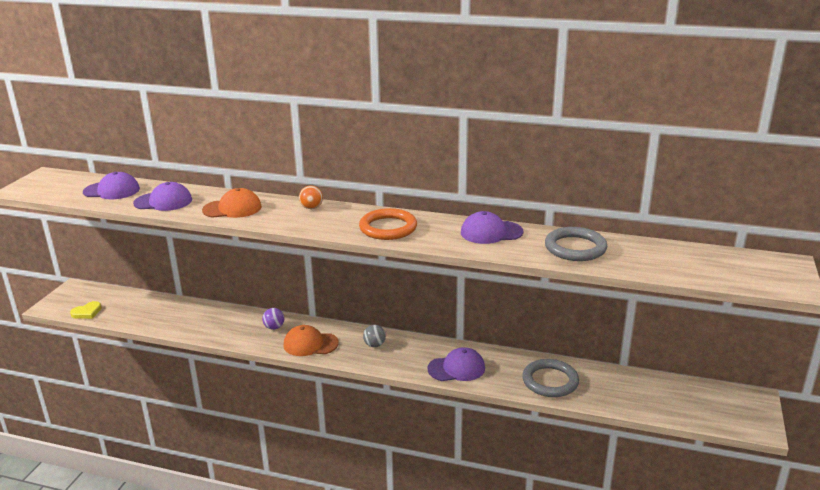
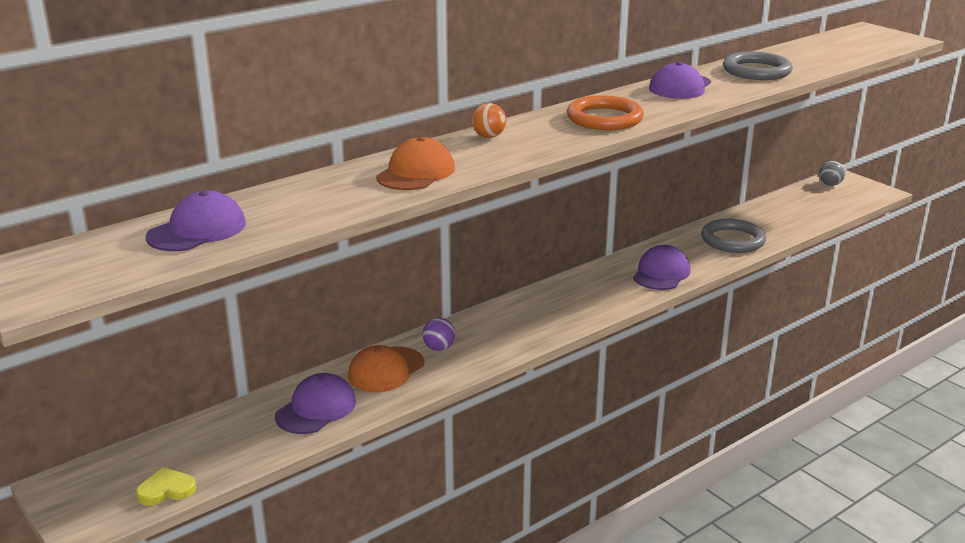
camera: 55 degrees left, 0 degrees up
yellow heart [70,301,102,319] -> yellow heart turned 105 degrees counterclockwise [136,467,196,506]
purple cap [133,182,192,211] -> purple cap moved to [275,373,356,434]
orange cap [283,325,339,356] -> orange cap moved to [348,345,424,392]
grey ball [363,325,386,347] -> grey ball moved to [819,161,845,186]

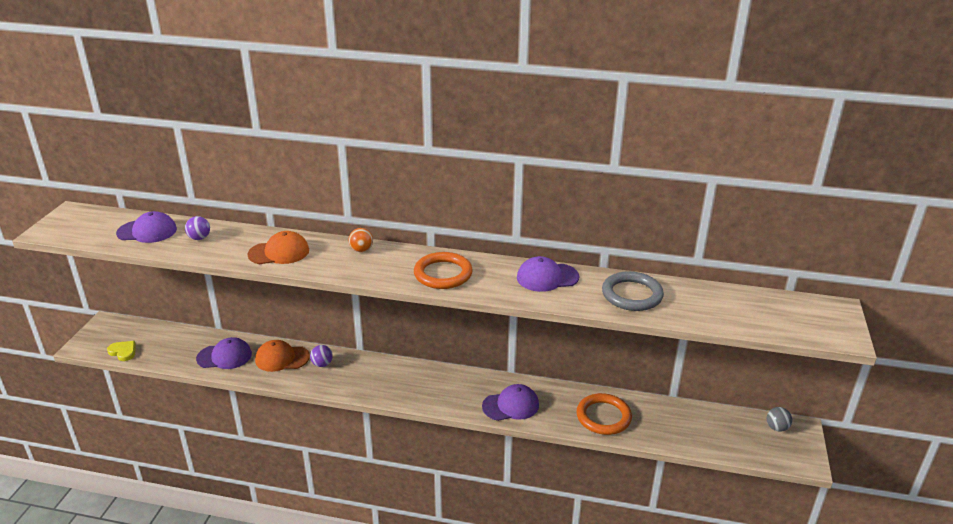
camera: 50 degrees right, 5 degrees up
grey ring [701,219,766,253] -> orange ring [576,393,632,435]
none -> purple ball [185,216,210,240]

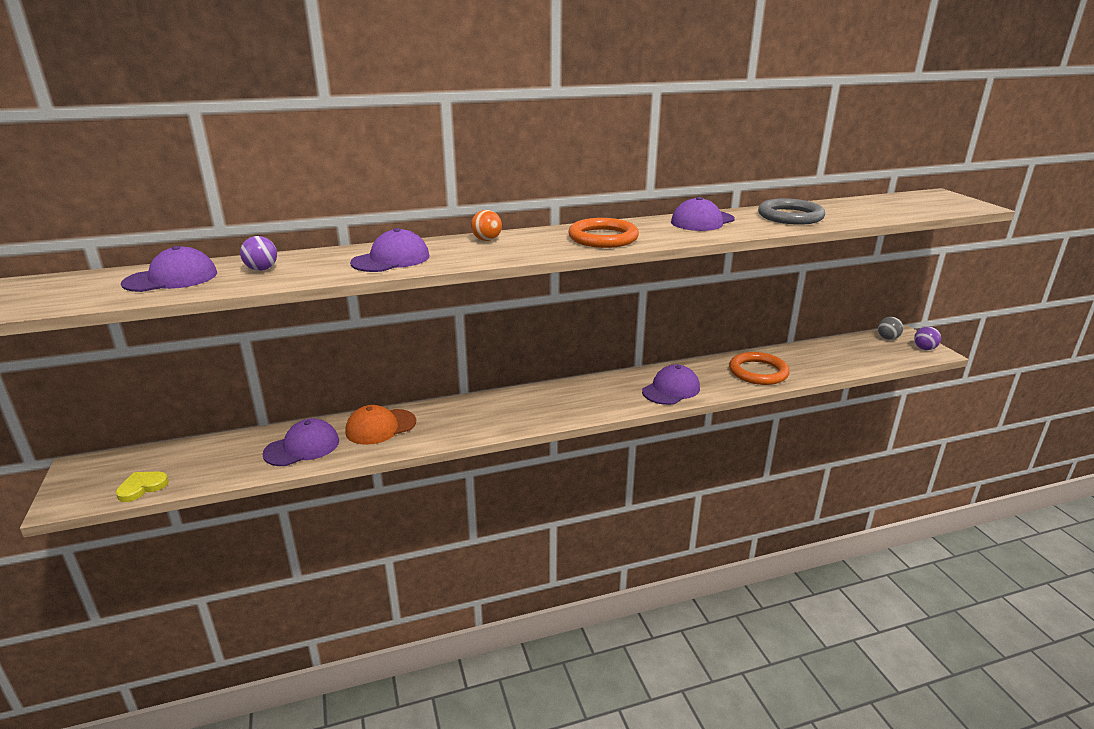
camera: 30 degrees left, 5 degrees down
yellow heart [107,341,136,361] -> yellow heart turned 45 degrees counterclockwise [116,471,169,502]
orange cap [247,231,309,264] -> purple cap [350,228,429,272]
purple ball [310,345,333,367] -> purple ball moved to [914,326,941,350]

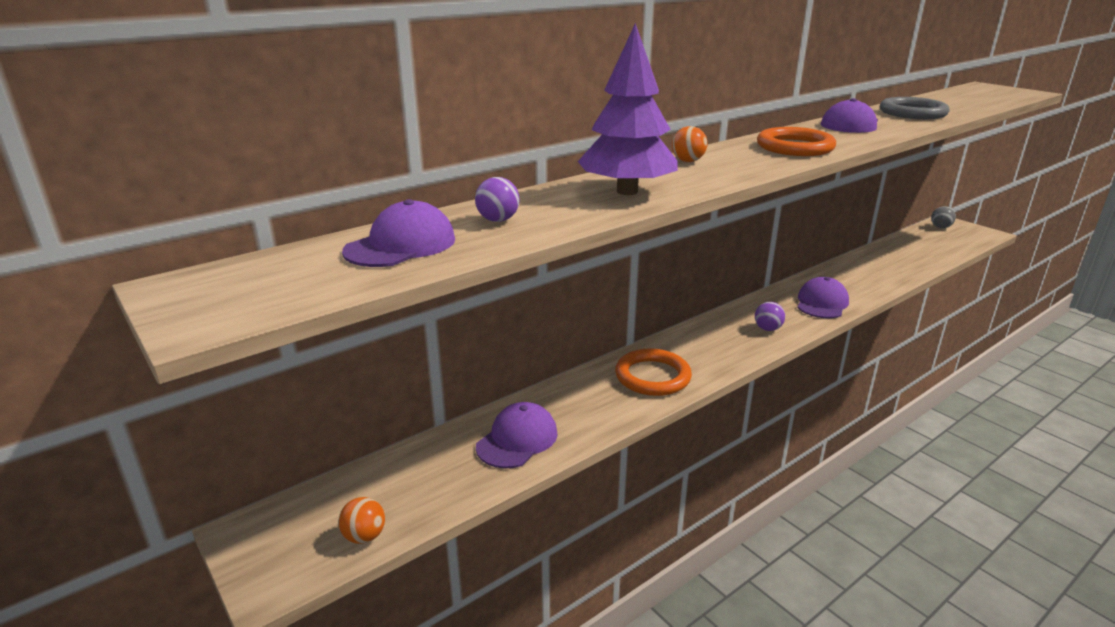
camera: 20 degrees left, 0 degrees up
yellow heart [116,471,169,502] -> orange ball [338,497,385,544]
orange cap [345,405,416,445] -> none
purple cap [350,228,429,272] -> purple tree [578,23,678,195]
orange ring [729,352,790,385] -> orange ring moved to [615,348,692,396]
purple ball [914,326,941,350] -> purple ball moved to [755,302,785,331]

